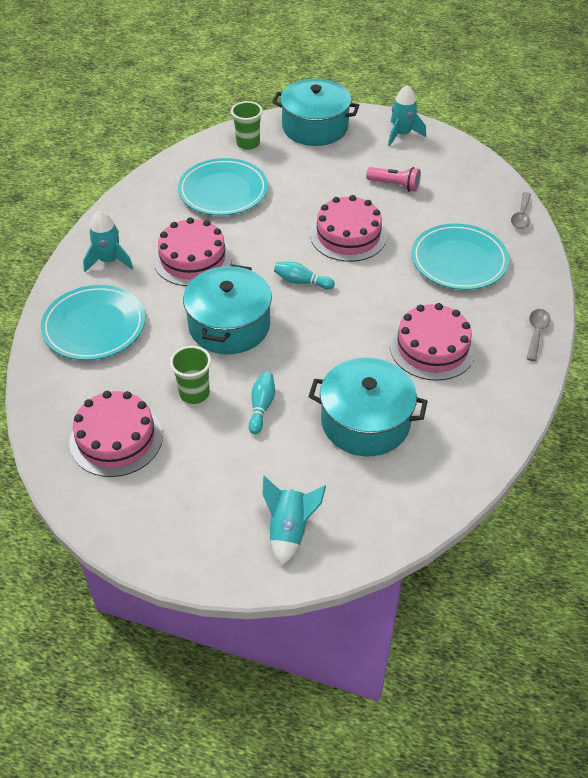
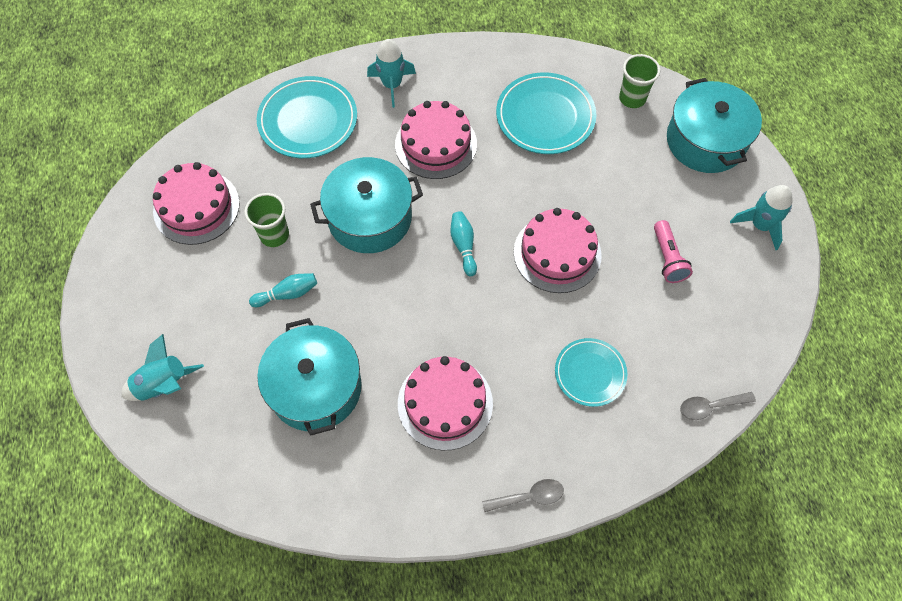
camera: 60 degrees right, 15 degrees up
turquoise plate [411,224,509,290] -> turquoise plate [555,338,627,407], size x0.62

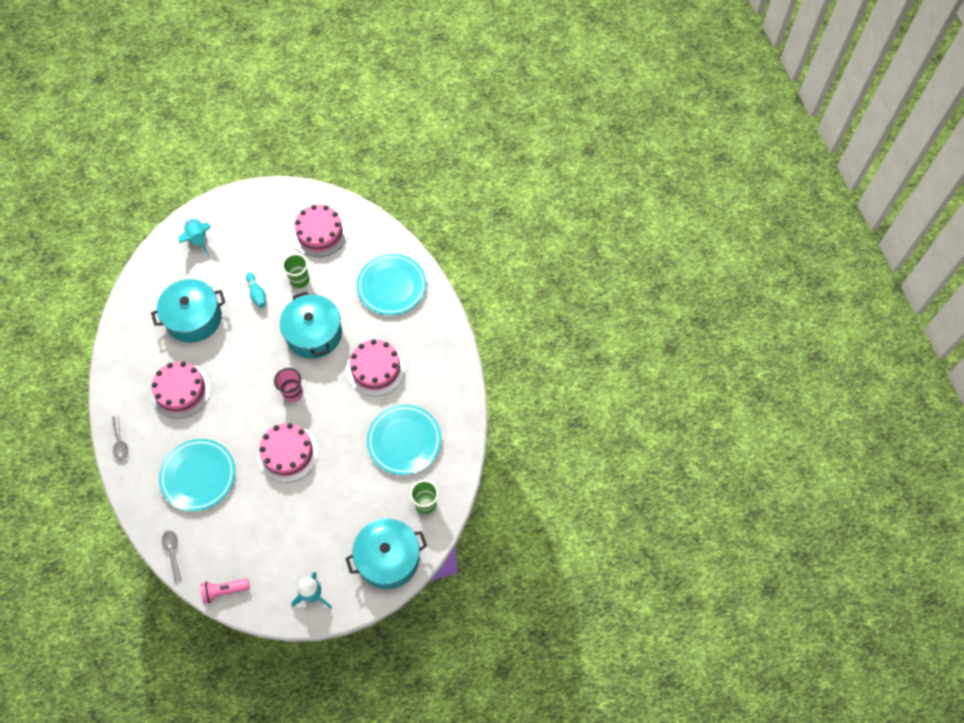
camera: 85 degrees right, 0 degrees up
turquoise rocket [367,39,416,108] -> none
turquoise bowling pin [450,211,477,276] -> pink cup [274,368,303,402]
turquoise plate [555,338,627,407] -> turquoise plate [159,439,235,511], size x1.61
pink flashlight [654,220,693,283] -> pink flashlight moved to [200,579,250,603]

